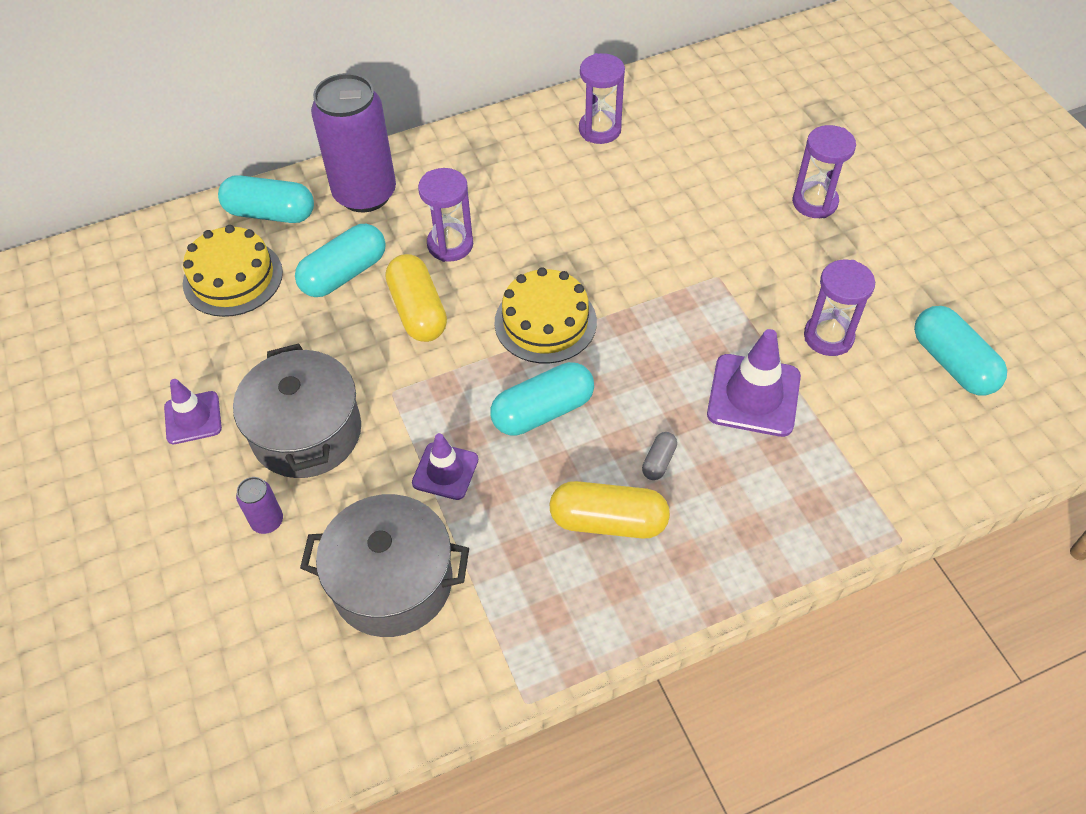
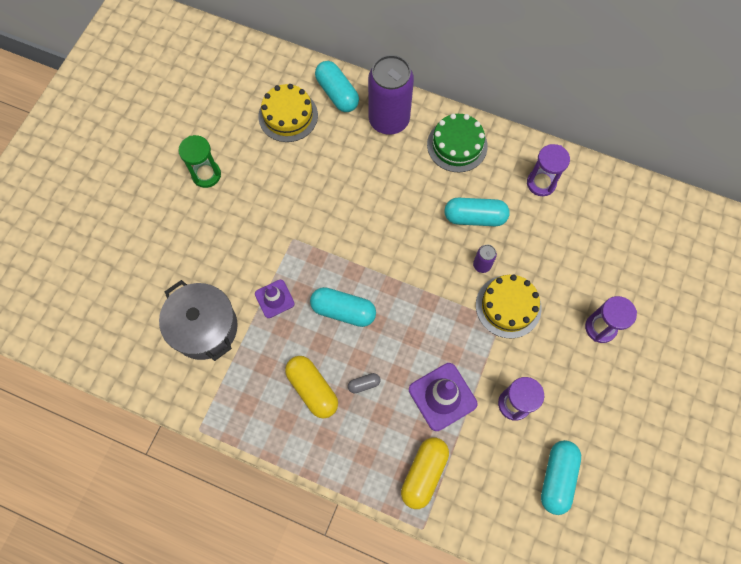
camera: 45 degrees right, 15 degrees up
purple traffic cone [164,379,222,444] -> green hourglass [178,135,221,188]
grey pot [233,343,361,478] -> none
purple can [236,477,283,534] -> purple can moved to [473,245,497,273]
turquoise capsule [295,224,386,297] -> turquoise capsule moved to [444,198,510,226]
yellow capsule [386,254,447,342] -> yellow capsule moved to [401,438,449,509]
purple hourglass [418,168,473,262] -> none
yellow cake [494,267,597,363] -> yellow cake moved to [476,274,542,338]
none -> green cake [427,114,488,173]

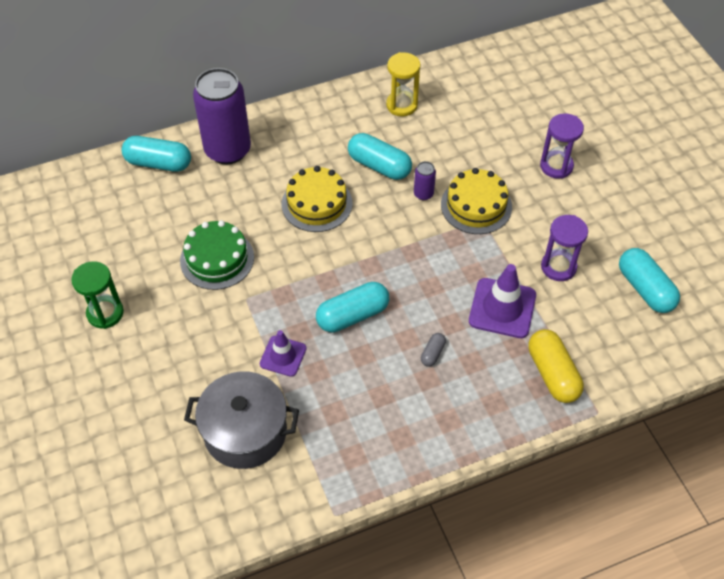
camera: 45 degrees left, 15 degrees down
yellow cake [258,84,318,142] -> yellow cake moved to [282,166,353,232]
yellow capsule [285,356,338,419] -> none
green cake [427,114,488,173] -> green cake moved to [180,220,254,290]
turquoise capsule [444,198,510,226] -> turquoise capsule turned 75 degrees clockwise [348,133,412,180]
purple hourglass [527,144,570,196] -> yellow hourglass [386,52,420,116]

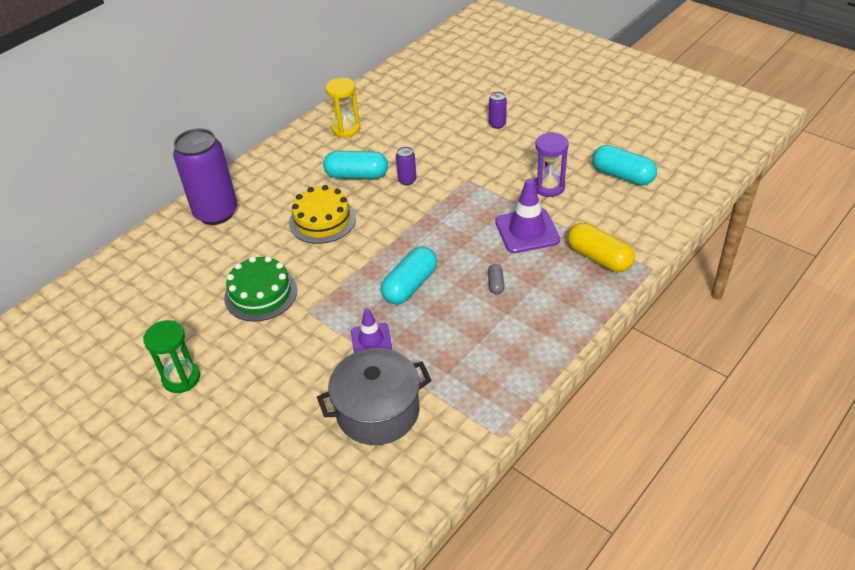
camera: 25 degrees left, 10 degrees down
turquoise capsule [122,136,191,172] -> none
yellow cake [441,168,512,234] -> none
purple hourglass [540,113,584,179] -> purple can [489,92,507,129]

